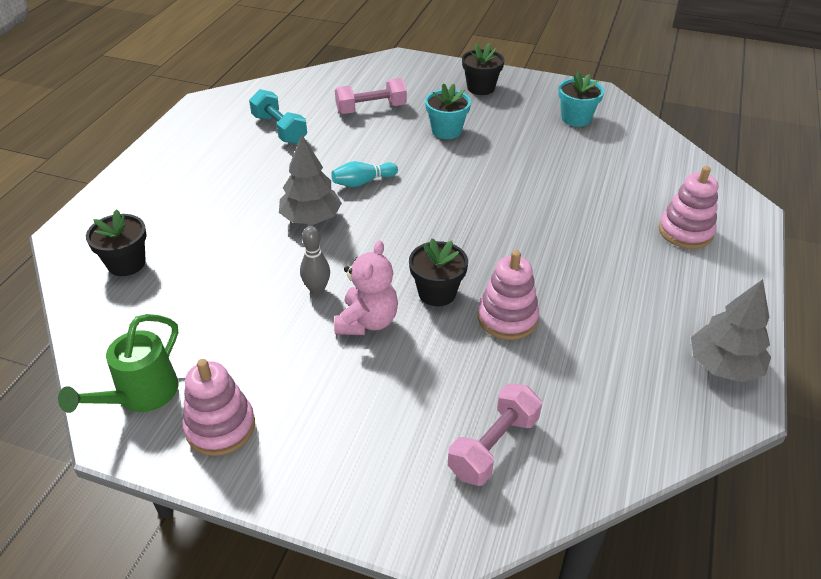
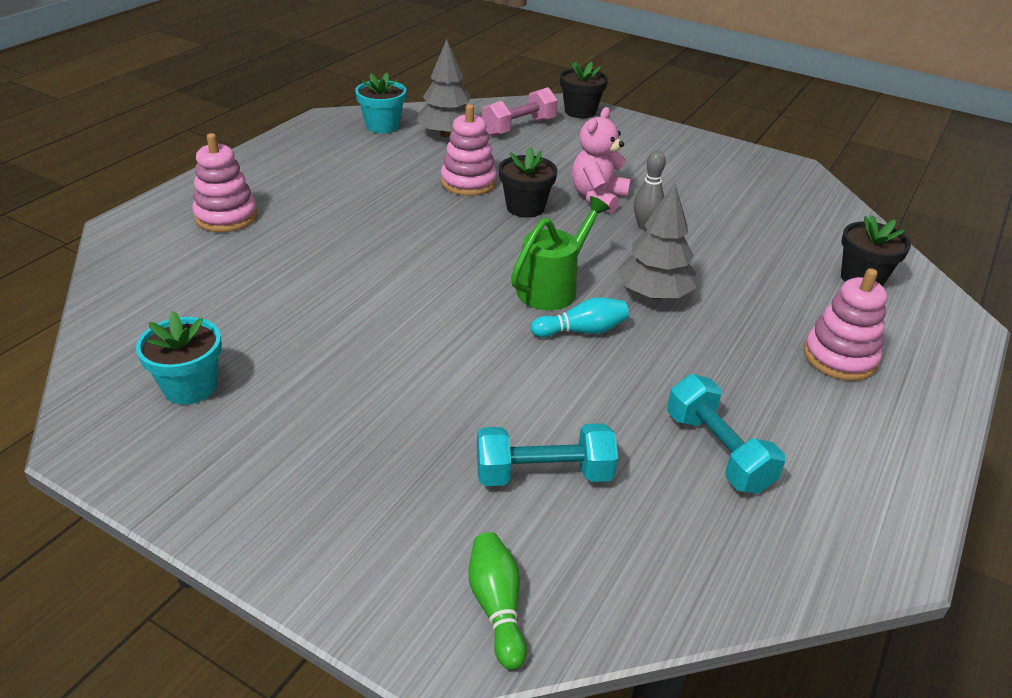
camera: 170 degrees left, 5 degrees down
green watering can [58,314,179,413] -> green watering can moved to [511,196,610,310]
pink stacking toy [183,359,255,456] -> pink stacking toy moved to [804,268,887,381]
pink dumbbell [335,78,407,114] -> turquoise dumbbell [477,423,618,486]
turquoise flower pot [425,83,471,139] -> turquoise flower pot moved to [355,73,407,133]
black flower pot [462,43,504,95] -> black flower pot moved to [560,62,608,119]
grey tree [691,279,771,383] -> grey tree moved to [417,39,470,138]
none -> green bowling pin [469,532,527,670]

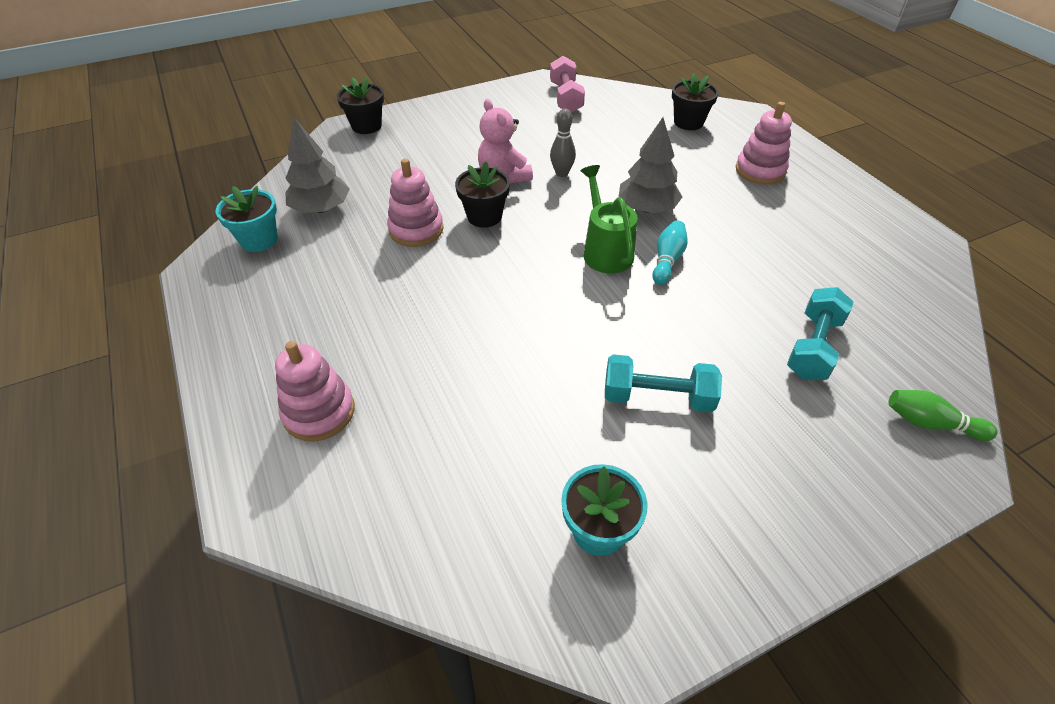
camera: 55 degrees left, 10 degrees up
pink dumbbell [482,87,558,136] -> pink dumbbell moved to [550,56,585,113]
turquoise dumbbell [667,374,785,494] -> turquoise dumbbell moved to [605,354,722,412]

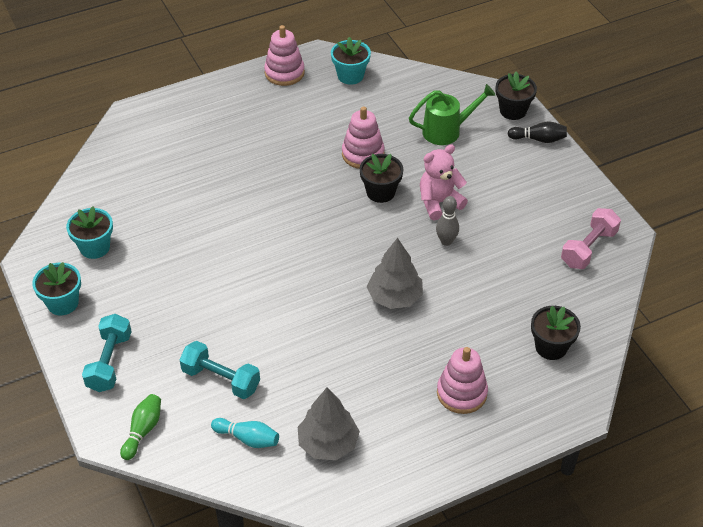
camera: 90 degrees right, 0 degrees up
pink stacking toy [275,341,355,441] -> pink stacking toy moved to [264,25,305,86]
grey tree [285,117,350,213] -> grey tree moved to [298,387,360,460]
pink dumbbell [550,56,585,113] -> pink dumbbell turned 45 degrees counterclockwise [561,208,621,269]
green watering can [581,165,638,274] -> green watering can moved to [409,84,496,145]
turquoise dumbbell [605,354,722,412] -> turquoise dumbbell moved to [82,314,132,392]
turquoise bowling pin [652,220,688,285] -> turquoise bowling pin moved to [211,418,279,448]
none -> turquoise flower pot [32,262,81,315]
none -> black bowling pin [507,121,567,143]

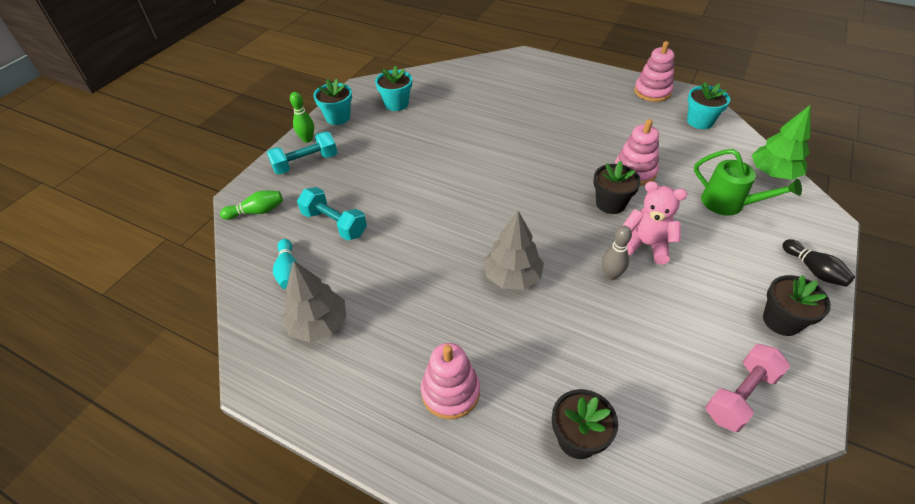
camera: 55 degrees right, 0 degrees up
turquoise dumbbell [179,341,260,399] -> turquoise dumbbell turned 45 degrees counterclockwise [297,187,367,241]
black flower pot [496,71,537,120] -> black flower pot moved to [763,275,831,336]
pink dumbbell [561,208,621,269] -> pink dumbbell turned 45 degrees counterclockwise [705,344,790,432]
none -> green bowling pin [290,92,314,143]
none -> green tree [751,105,810,180]

